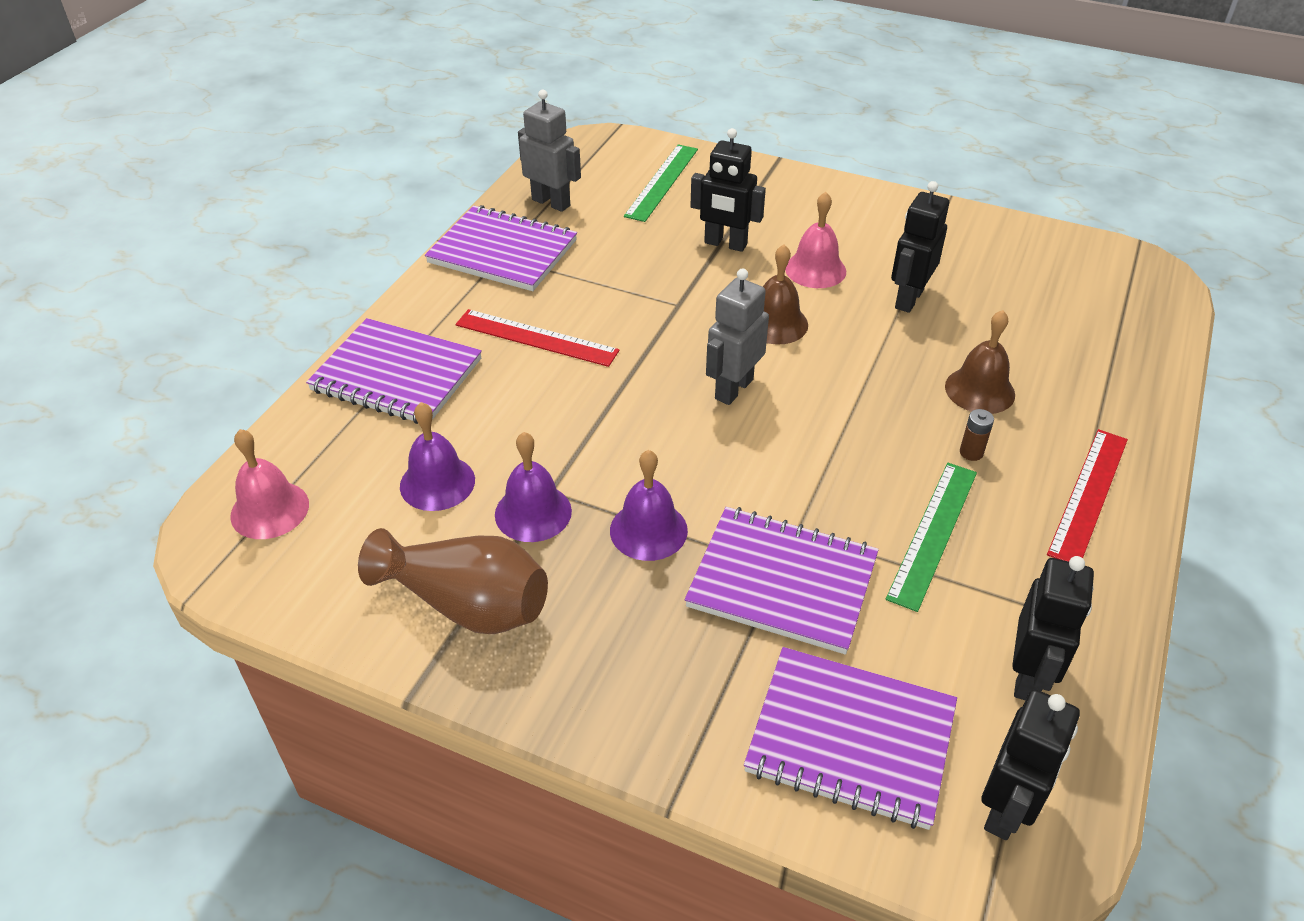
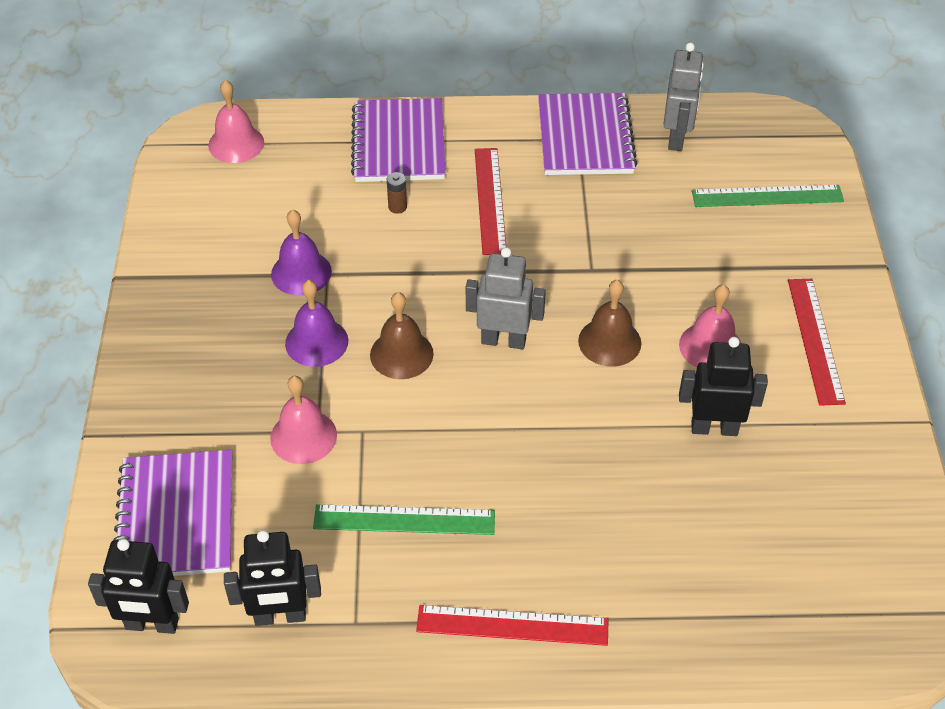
camera: 65 degrees right, 5 degrees up
brown vase [358,528,548,634] -> none
purple bell [400,402,475,511] -> none
purple notebook [685,507,879,654] -> pink bell [270,376,337,464]
black robot [690,128,766,252] -> none
brown bell [945,310,1015,414] -> brown bell moved to [370,292,434,379]
brown battery [960,409,994,461] -> brown battery moved to [387,172,407,214]
none -> red ruler [788,279,846,406]

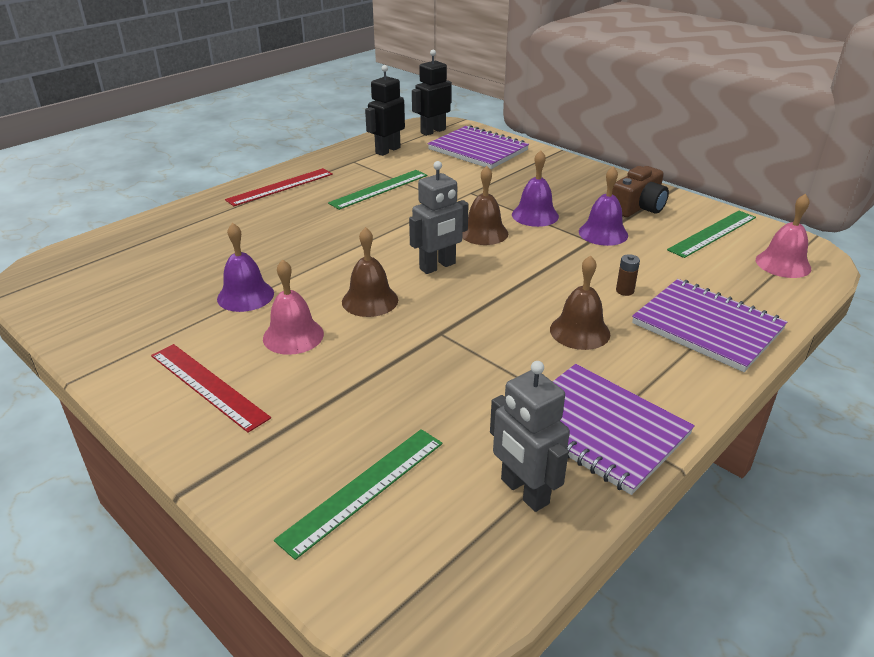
camera: 135 degrees right, 15 degrees down
pink bell [270,376,337,464] -> none
red ruler [475,148,506,255] -> brown bell [550,255,610,350]
black robot [679,337,768,436] -> purple bell [217,223,274,312]
none -> brown camera [612,166,669,217]
none -> green ruler [667,211,756,258]

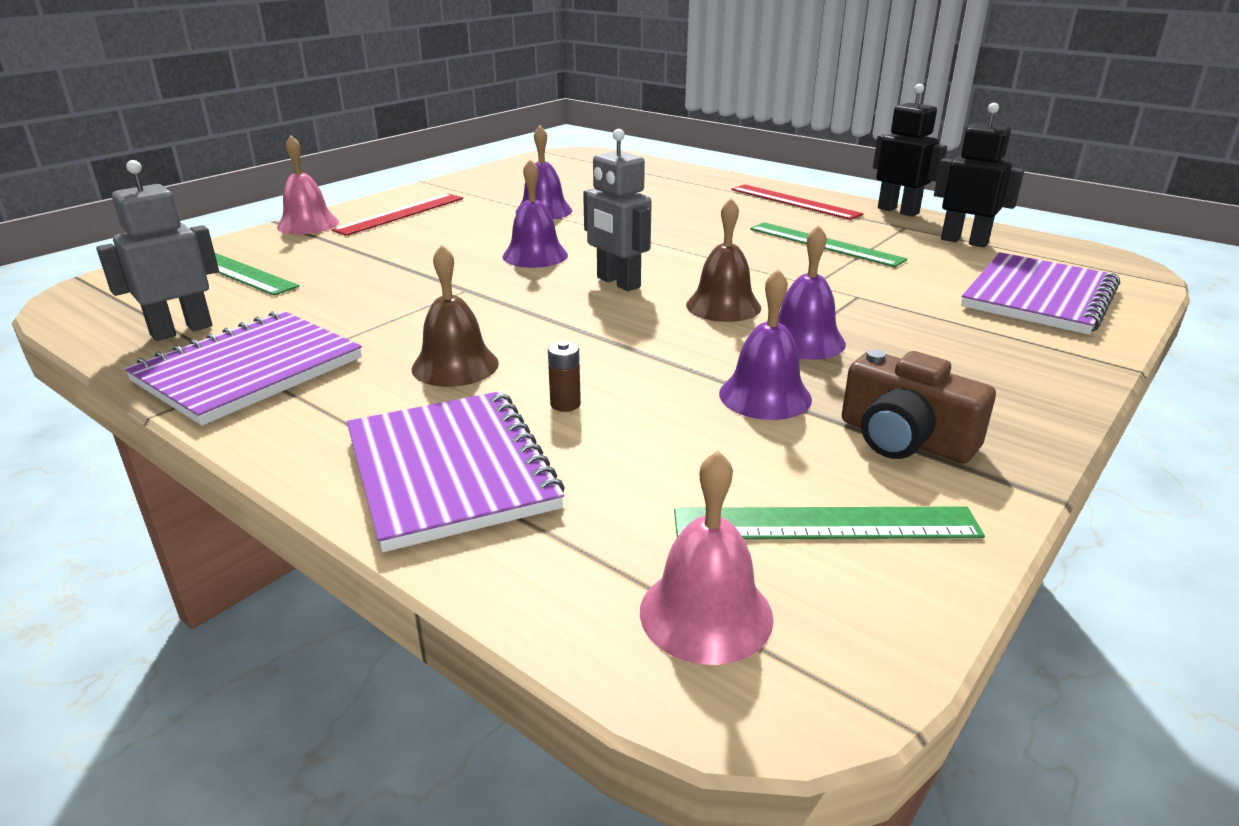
camera: 85 degrees right, 5 degrees down
pink bell [263,260,324,355] -> pink bell moved to [277,135,339,234]
brown bell [342,227,398,317] -> purple bell [502,159,568,268]
black robot [412,50,452,136] -> black robot moved to [873,84,947,217]
purple notebook [632,279,787,372] -> purple notebook turned 60 degrees counterclockwise [347,391,565,552]
green ruler [667,211,756,258] -> green ruler turned 45 degrees counterclockwise [674,506,985,539]

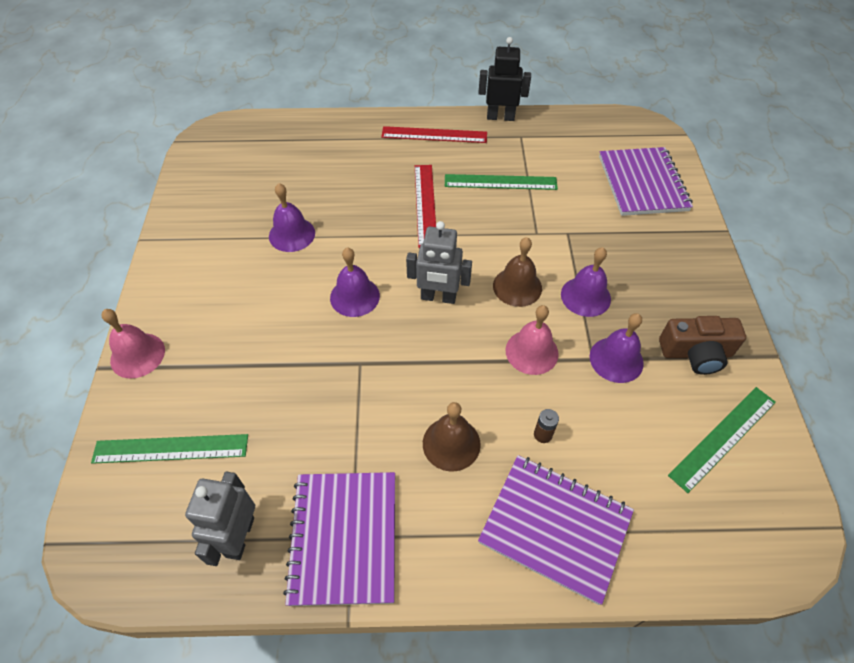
camera: 40 degrees left, 25 degrees up
red ruler [331,194,463,236] -> red ruler moved to [415,165,436,248]
pink bell [640,450,774,665] -> pink bell moved to [505,305,559,375]
black robot [934,103,1024,247] -> none

